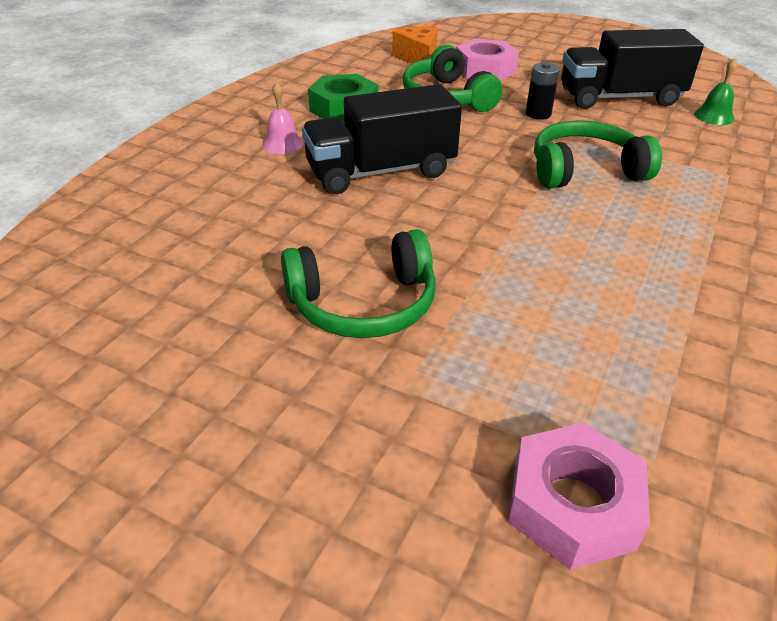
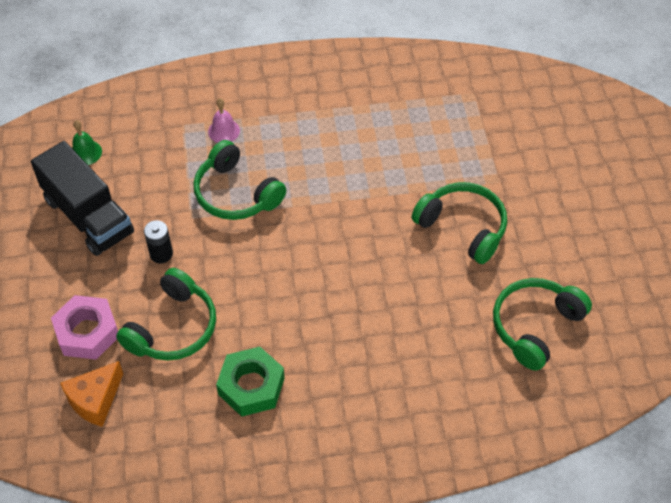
camera: 125 degrees left, 15 degrees up
pink bell [262,82,304,154] -> pink bell moved to [208,98,240,143]
black truck [302,84,462,194] -> none
pink nut [508,423,650,570] -> none
none -> green headphones [493,278,592,371]

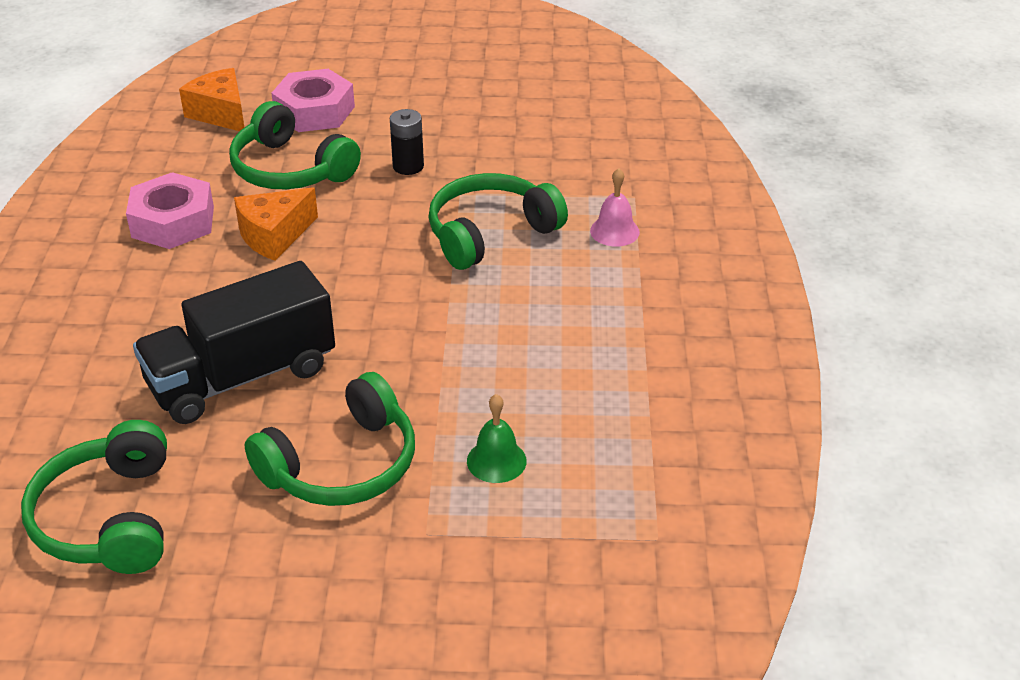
camera: 100 degrees right, 15 degrees down
black truck [31,141,134,256] -> black truck moved to [133,261,335,424]
green bell [72,120,102,165] -> green bell moved to [467,394,527,483]
green nut [216,347,285,417] -> pink nut [126,172,214,249]
green headphones [493,278,592,371] -> green headphones turned 150 degrees counterclockwise [21,420,167,574]
none -> orange cheese [234,188,318,261]

